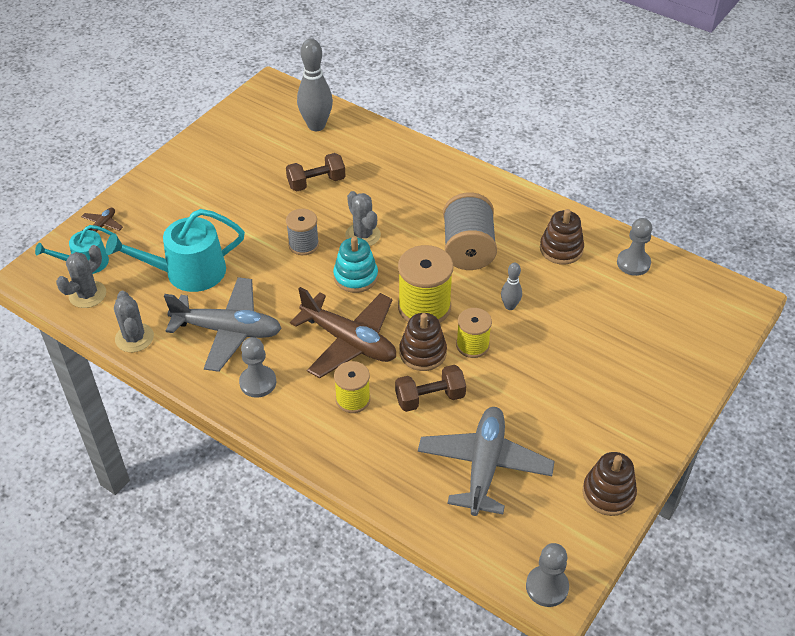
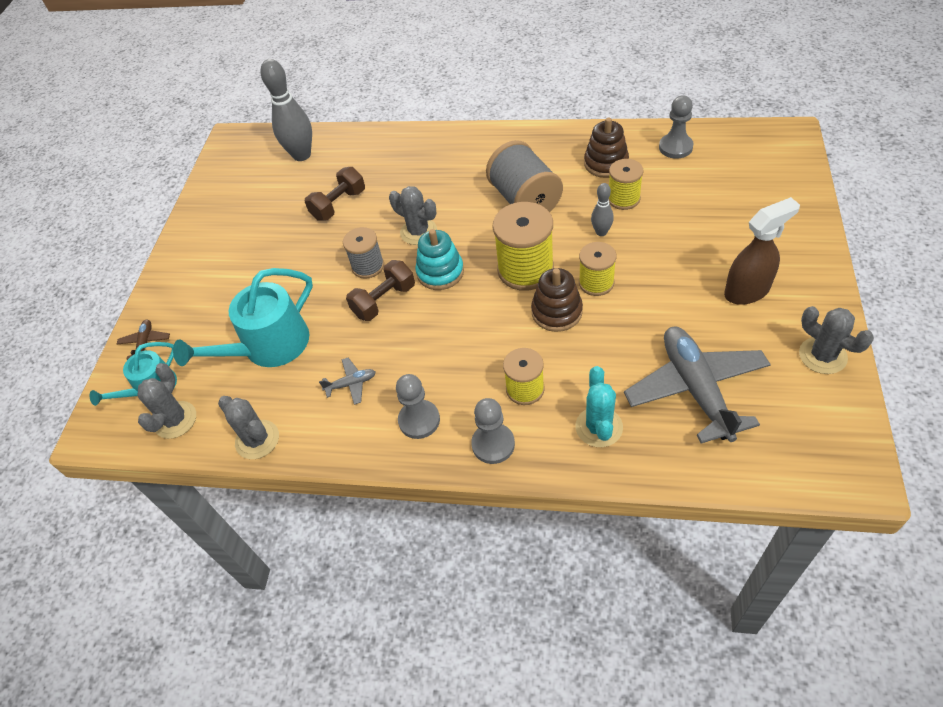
camera: 20 degrees left, 5 degrees up
grey plane [164,277,282,372] -> grey plane [319,358,375,405], size x0.42
brown plane [290,287,396,378] -> none
brown dumbbell [395,365,466,412] -> brown dumbbell moved to [346,260,415,321]
grey pawn [526,543,569,607] -> grey pawn moved to [471,398,515,464]
brown stacking toy [582,452,637,516] -> grey cactus [799,306,874,374]
none -> turquoise cactus [576,366,623,447]
none -> yellow spool [609,159,644,210]
none -> brown spray bottle [724,197,800,305]

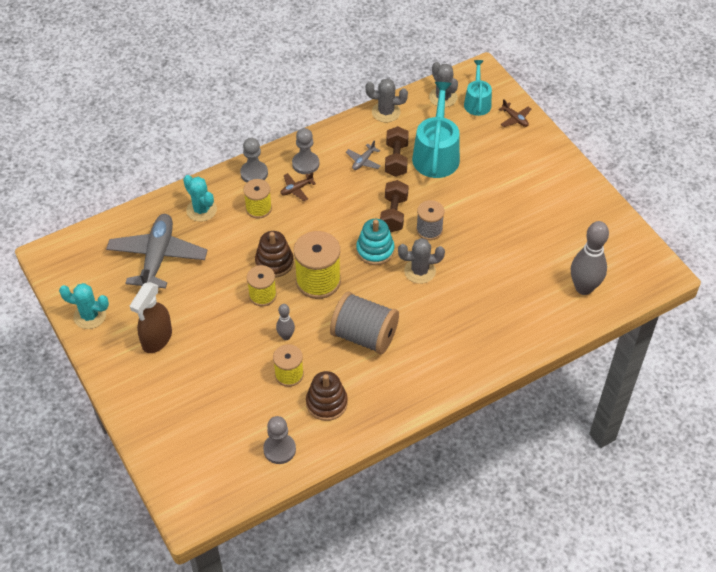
camera: 135 degrees right, 0 degrees up
brown dumbbell [304,167,365,221] -> brown dumbbell moved to [385,126,409,177]
grey plane [624,327,771,444] -> grey plane turned 120 degrees counterclockwise [106,214,208,288]
grey cactus [799,306,874,374] -> turquoise cactus [59,283,109,329]
none -> brown plane [280,172,316,201]

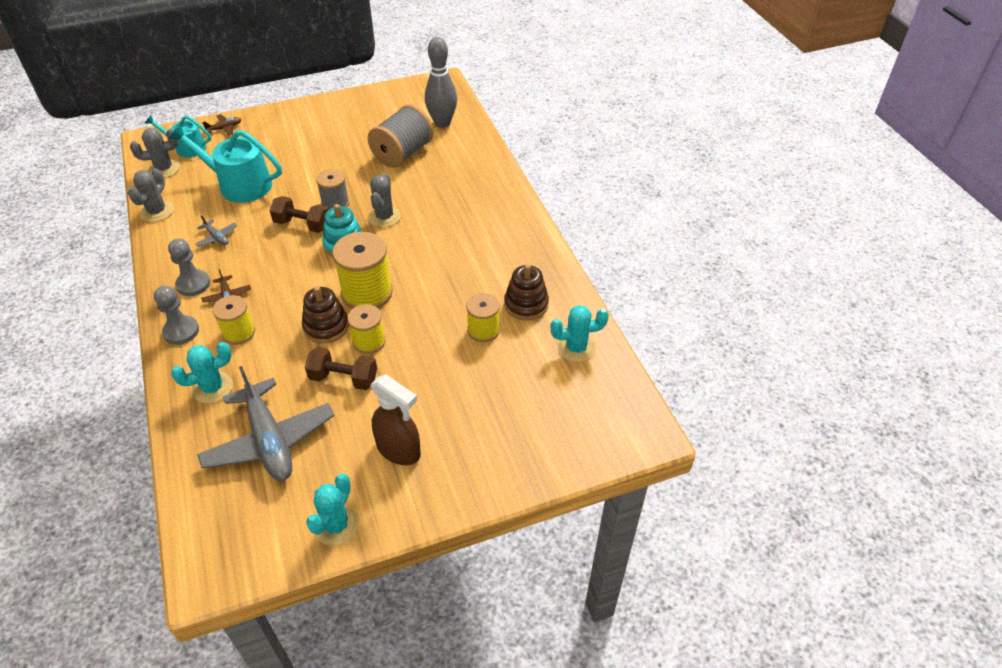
camera: 80 degrees left, 5 degrees down
grey plane [106,214,208,288] -> grey plane turned 135 degrees counterclockwise [197,366,334,481]
grey pawn [263,416,296,464] -> turquoise cactus [550,305,609,362]
grey bowling pin [276,304,295,340] -> none
grey spool [330,292,399,354] -> grey spool moved to [368,104,433,168]
brown dumbbell [385,126,409,177] -> brown dumbbell moved to [305,347,377,390]

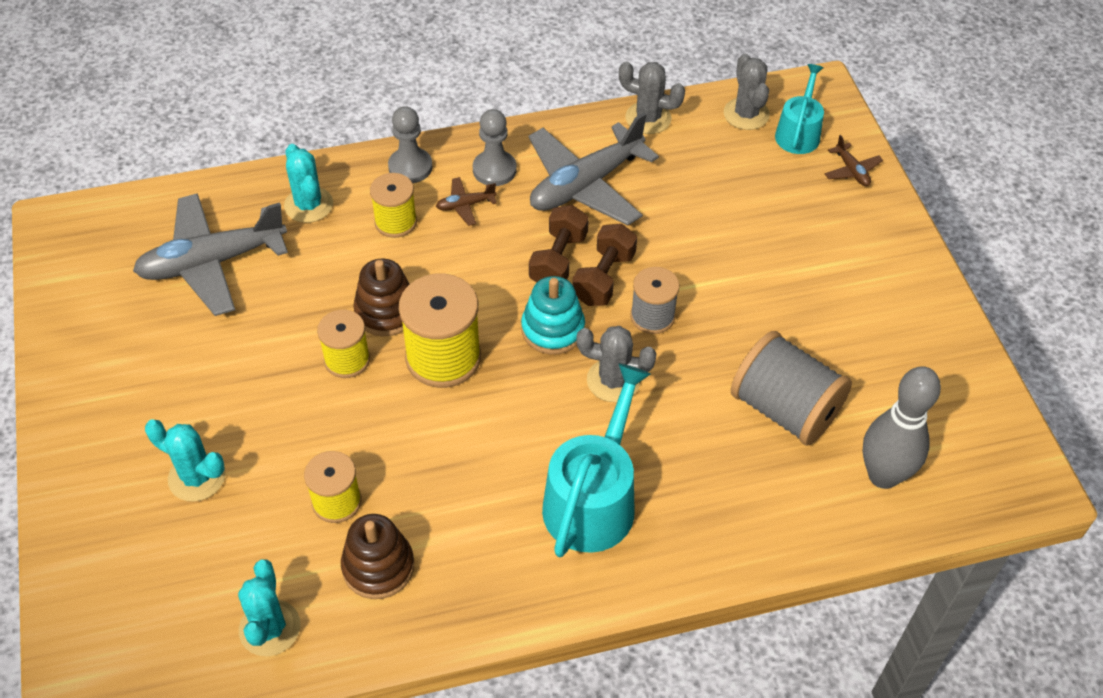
camera: 95 degrees right, 5 degrees up
turquoise watering can [169,124,282,203] -> turquoise watering can moved to [542,364,651,557]
grey plane [195,215,237,247] -> grey plane [528,113,659,226], size x2.39
brown dumbbell [305,347,377,390] -> brown dumbbell moved to [529,205,589,282]
turquoise cactus [306,474,359,546] -> turquoise cactus moved to [145,419,225,502]
brown spray bottle [371,375,421,465] -> none

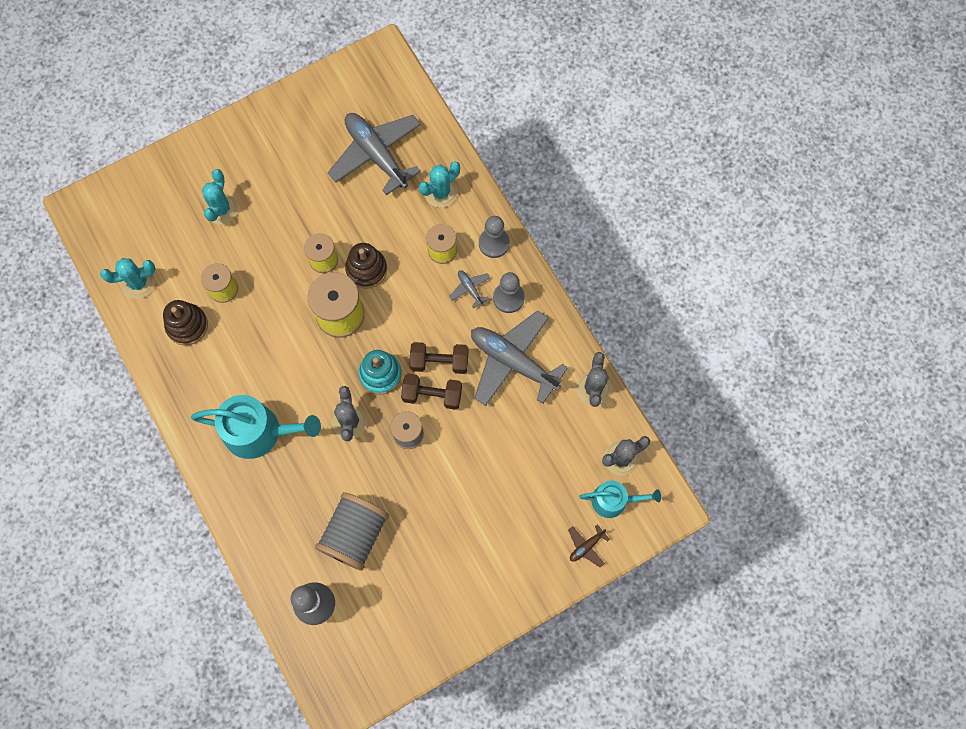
camera: 75 degrees right, 20 degrees up
brown plane [436,177,497,226] -> grey plane [449,270,490,308]

